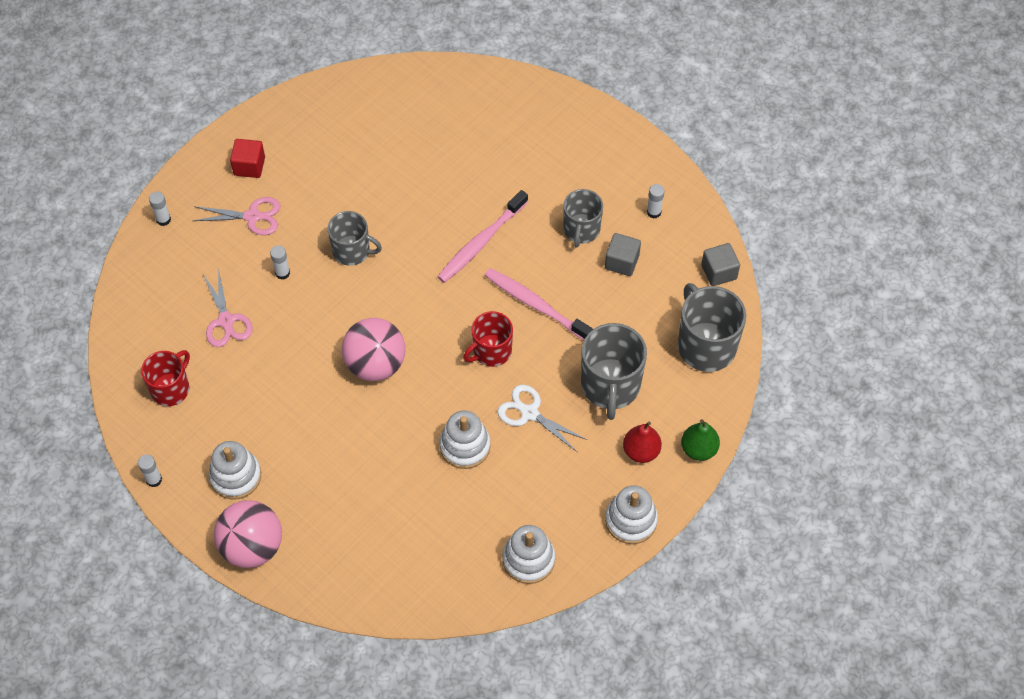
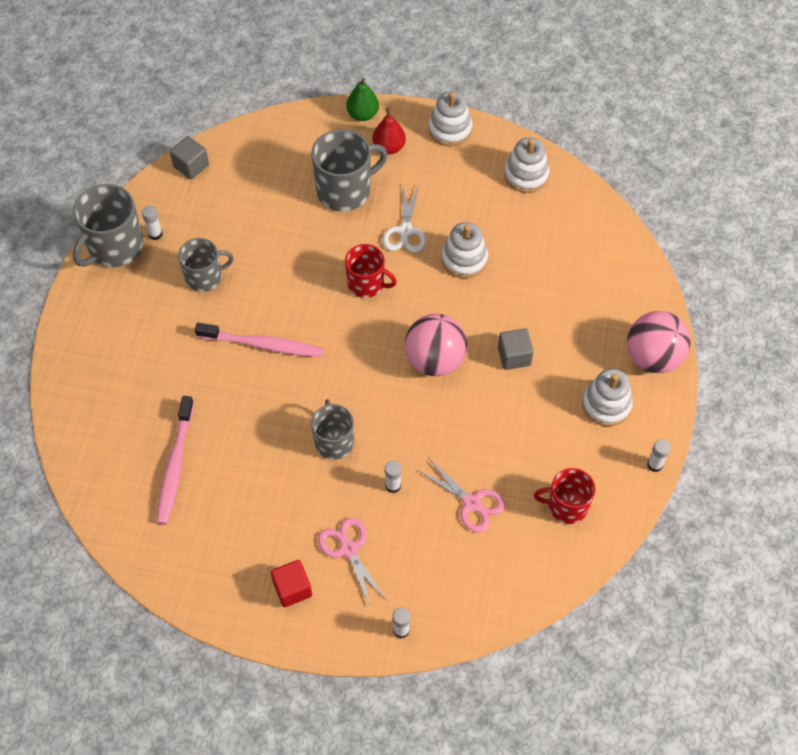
camera: 120 degrees left, 0 degrees up
pink scissors [203,268,253,347] -> pink scissors turned 90 degrees clockwise [417,458,505,532]
pink toothbrush [484,268,593,340] -> pink toothbrush moved to [156,396,194,525]
grey cube [605,233,641,276] -> grey cube moved to [498,328,534,370]
grey mug [678,283,746,372] -> grey mug moved to [73,184,144,267]

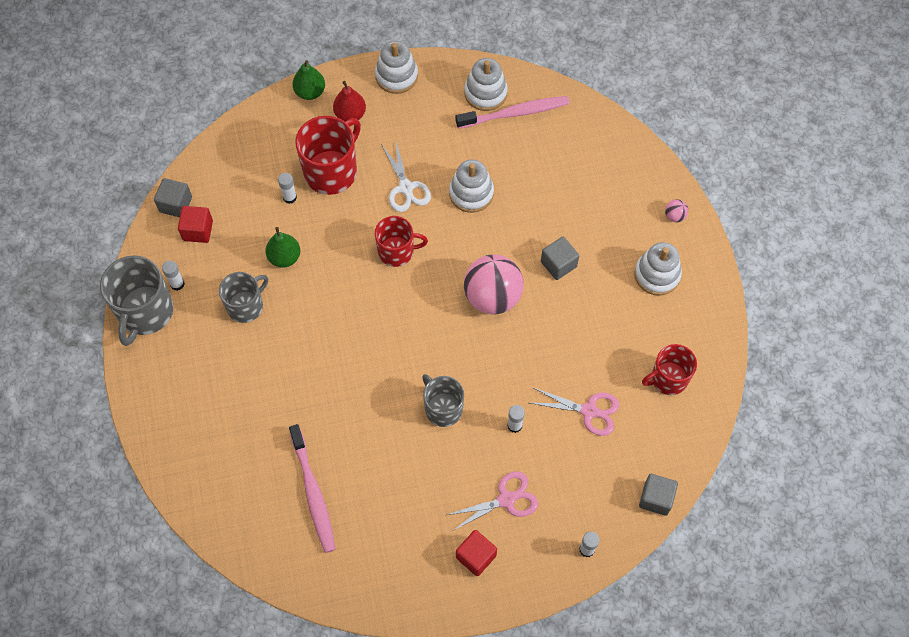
camera: 25 degrees left, 5 degrees up
pink toothbrush [195,323,323,357] -> pink toothbrush moved to [456,96,570,129]
grey mug [311,129,388,212] -> red mug [295,116,361,195]
pink scissors [318,517,386,608] -> pink scissors turned 120 degrees clockwise [447,471,538,531]
pink ball [627,311,691,373] -> pink ball [665,199,688,222], size x0.40
white glue stick [647,439,671,472] -> white glue stick moved to [278,173,297,204]
none -> red cube [178,206,213,243]
none -> green pear [265,227,300,268]
none -> grey cube [639,474,678,516]

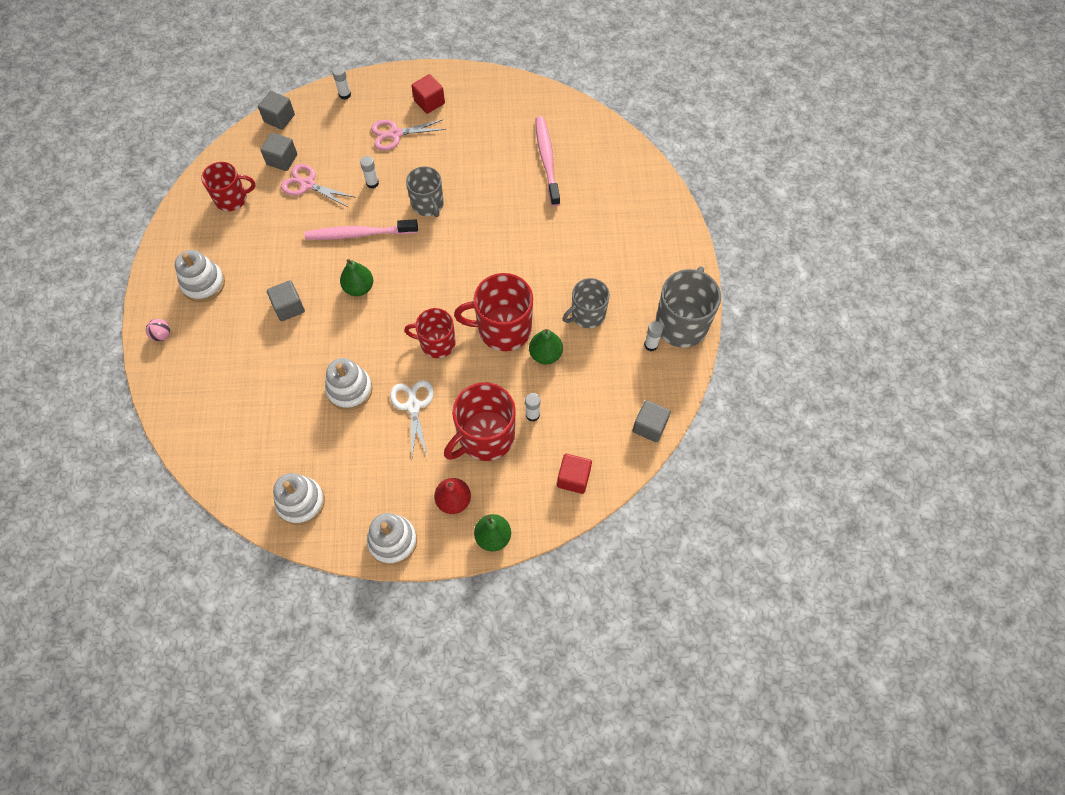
camera: 170 degrees left, 0 degrees up
red cube [178,206,213,243] -> red cube moved to [557,454,592,494]
pink toothbrush [456,96,570,129] -> pink toothbrush moved to [305,219,418,240]
pink ball [464,254,524,314] -> green pear [340,259,373,296]
none -> grey cube [260,133,297,171]
none -> red mug [454,273,533,351]

